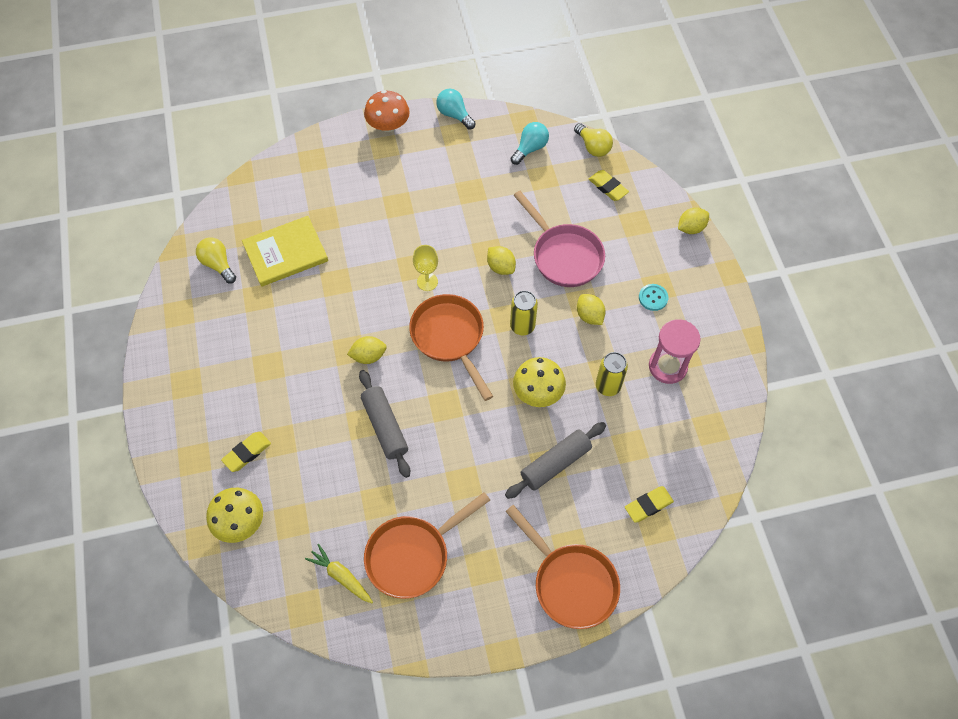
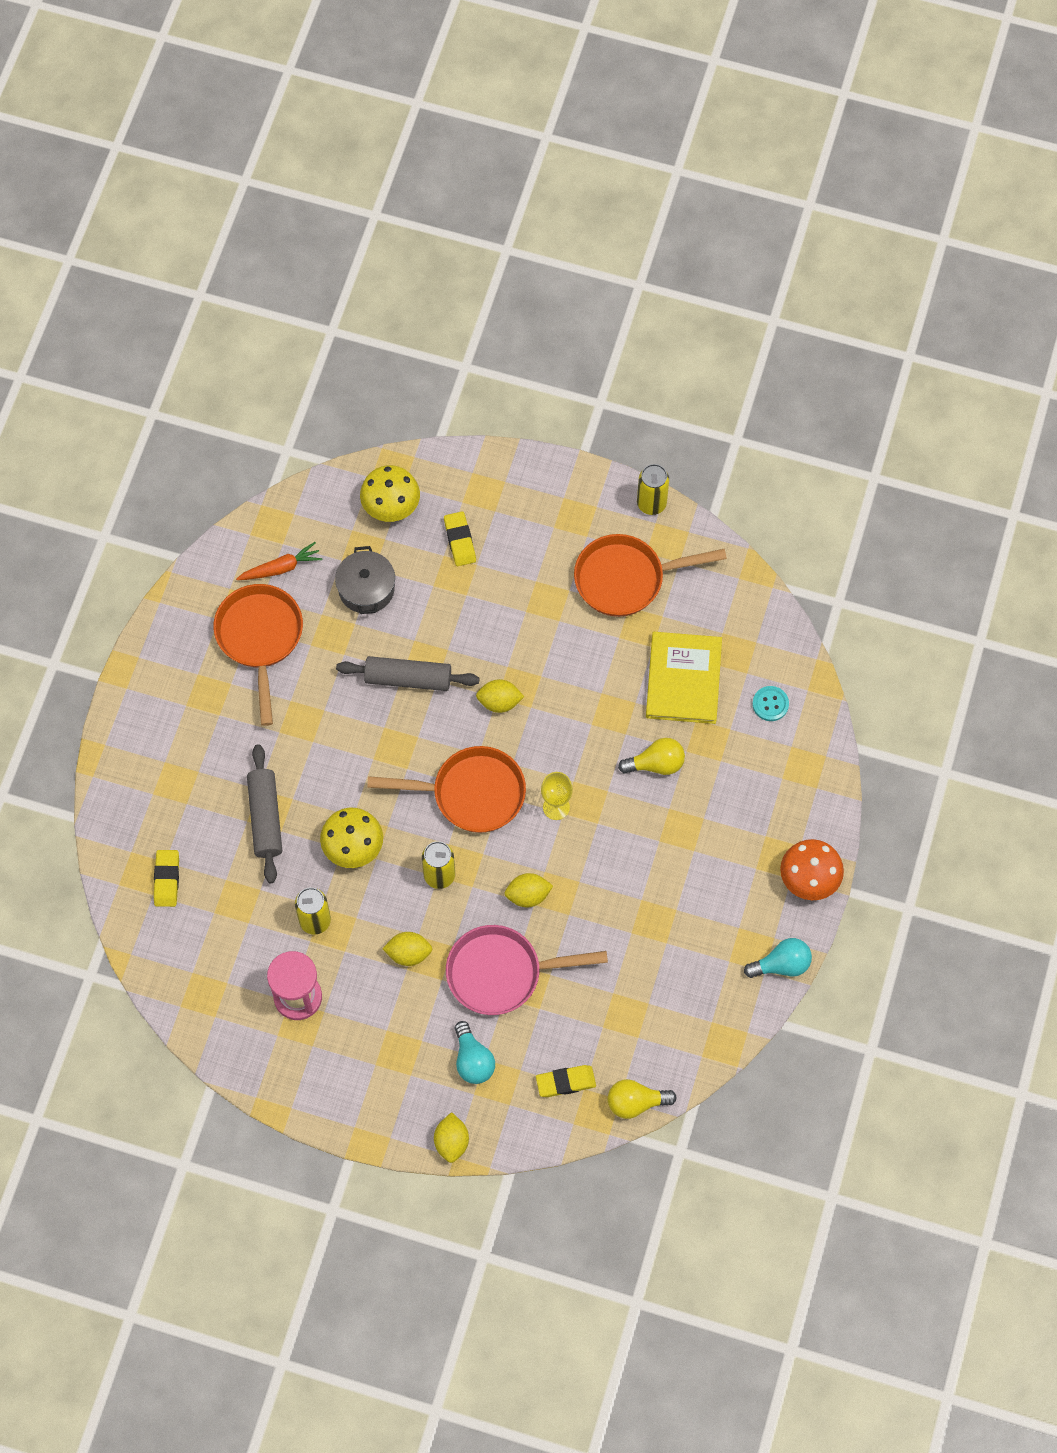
camera: 120 degrees right, 5 degrees up
yellow light bulb [196,238,236,283] -> yellow light bulb moved to [618,738,685,775]
yellow carrot [305,544,373,603] -> orange carrot [236,542,322,580]
yellow lemon [347,336,387,364] -> yellow lemon turned 75 degrees clockwise [476,679,524,713]
orange pan [505,505,620,629] -> orange pan moved to [574,534,727,617]
turquoise light bulb [511,122,549,165] -> turquoise light bulb moved to [454,1021,495,1084]
turquoise button [639,284,668,311] -> turquoise button moved to [752,686,789,721]
none -> grey pot [335,546,395,614]
none -> yellow can [637,464,669,515]

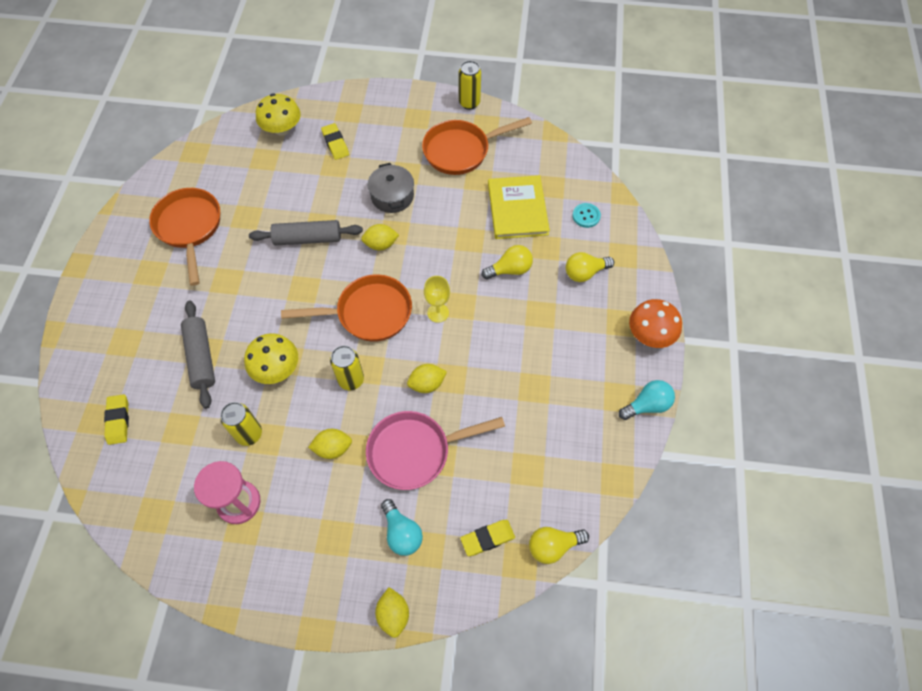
camera: 10 degrees left, 5 degrees down
orange carrot [236,542,322,580] -> none
grey pot [335,546,395,614] -> grey pot moved to [368,163,414,213]
none -> yellow light bulb [566,252,614,282]

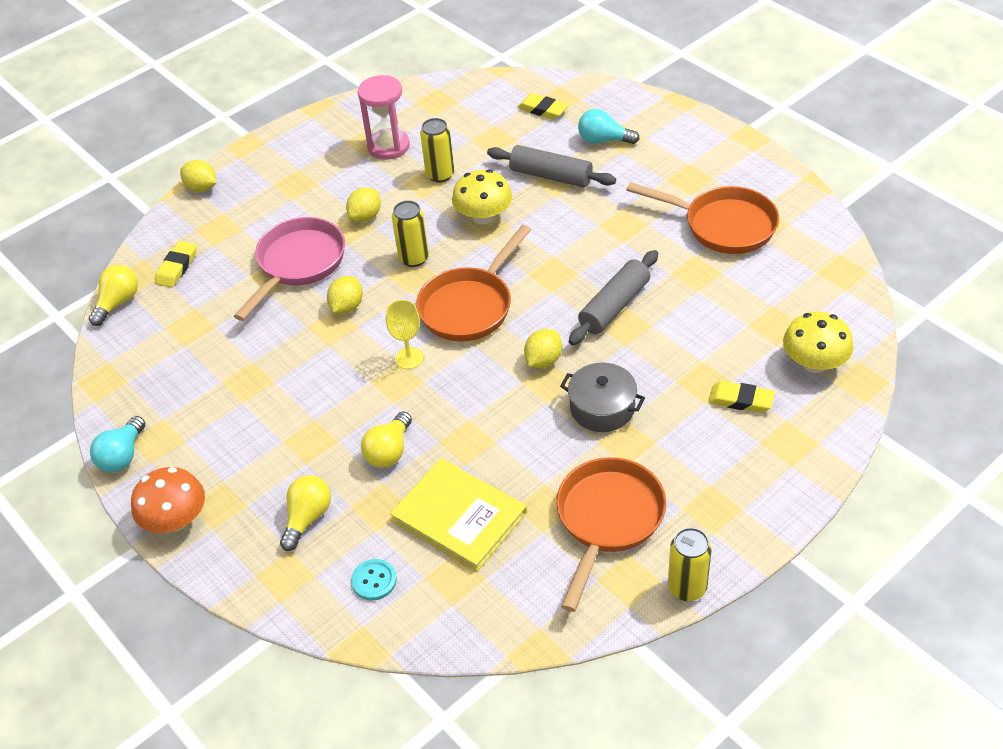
camera: 135 degrees right, 15 degrees down
turquoise light bulb [381,499,423,556] -> turquoise light bulb moved to [578,109,639,144]

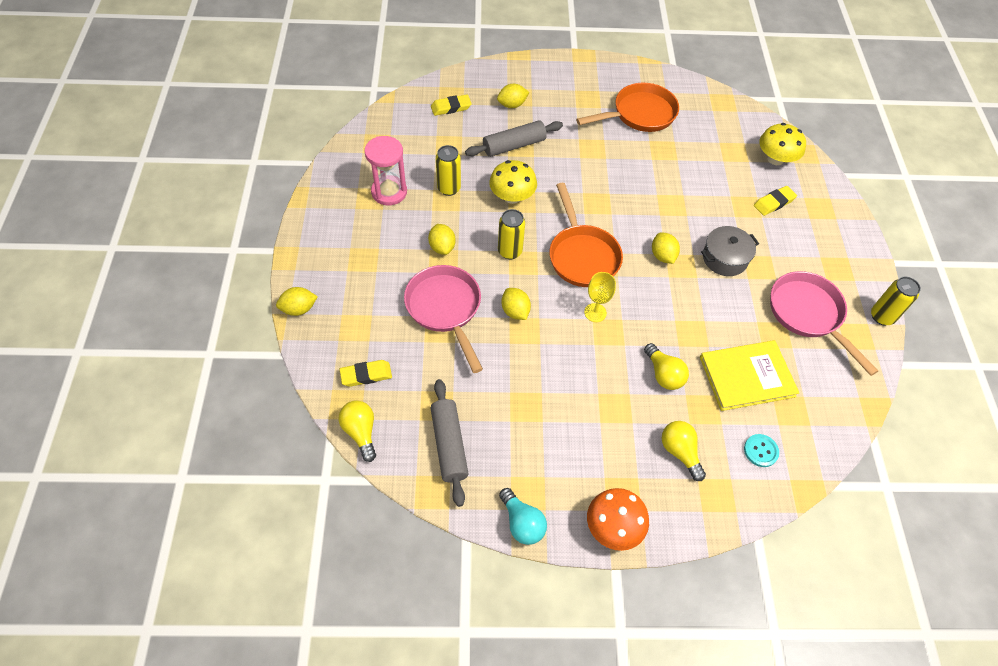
camera: 55 degrees left, 10 degrees up
yellow eraser [155,241,197,288] -> yellow eraser turned 75 degrees counterclockwise [340,360,392,387]
orange pan [556,457,666,612] -> pink pan [770,271,878,376]
grey rolling pin [569,250,658,345] -> grey rolling pin moved to [431,379,468,507]
turquoise light bulb [578,109,639,144] -> yellow lemon [497,84,529,108]

